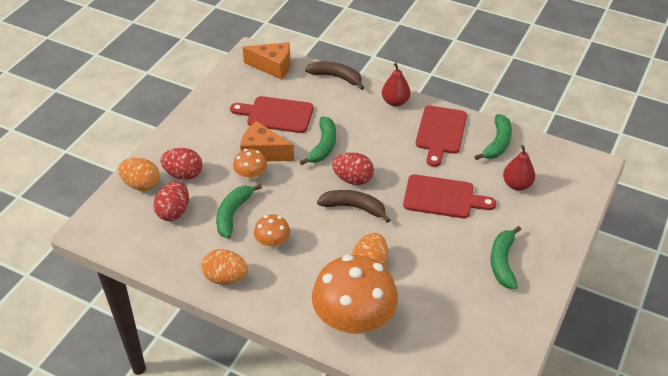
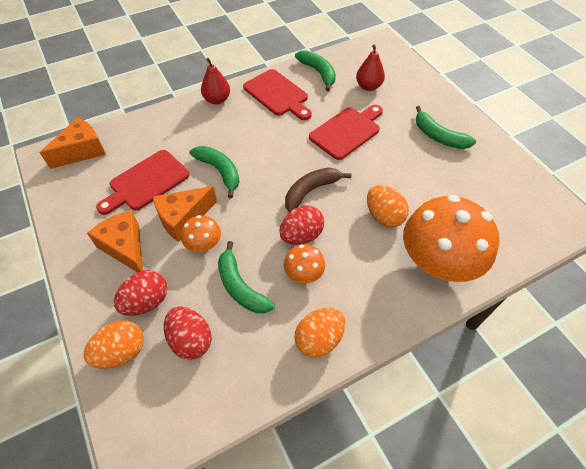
camera: 55 degrees left, 10 degrees up
brown banana [305,61,364,90] -> none
red egg [332,152,374,185] -> red egg moved to [279,205,324,245]
none -> orange cheese [87,210,143,272]

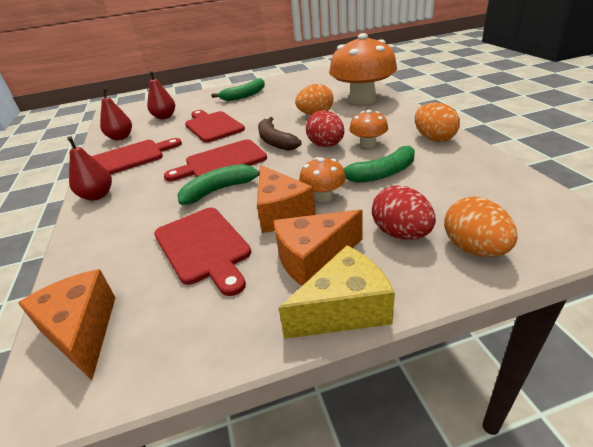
camera: 75 degrees left, 20 degrees down
red egg [164,306,212,360] -> none
green banana [295,50,336,91] -> red pear [100,88,132,140]
none -> red cutting board [164,139,267,181]
none -> yellow cheese [279,245,395,339]

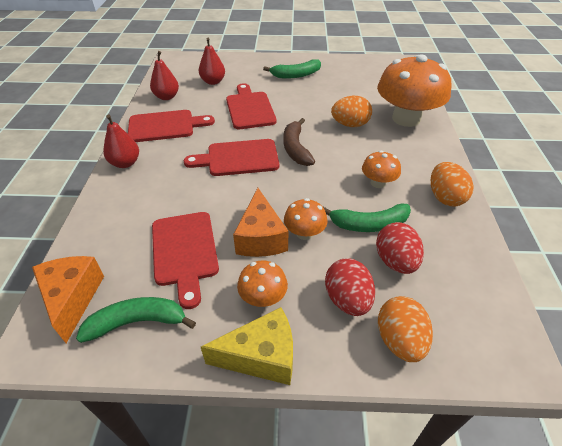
camera: 15 degrees right, 10 degrees up
green banana [178,164,260,205] -> green banana moved to [76,297,196,343]
orange cheese [273,209,363,286] -> orange mushroom [237,260,288,307]
red egg [306,110,344,147] -> red egg moved to [376,222,424,274]

